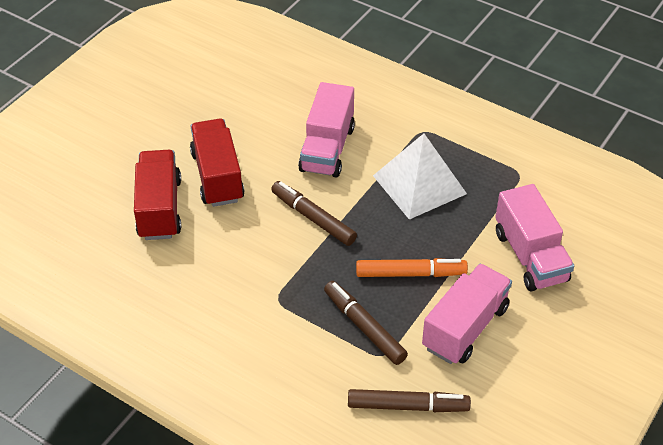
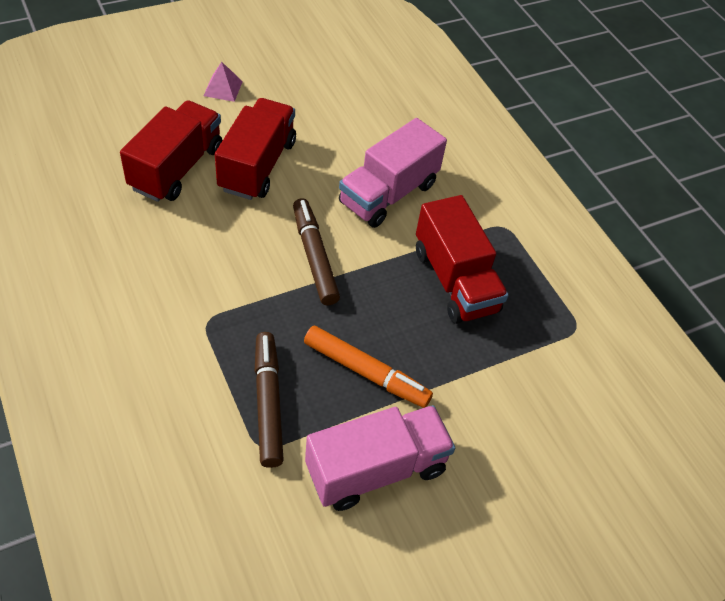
camera: 25 degrees right, 5 degrees up
brown marker [348,389,471,412] -> none
white pyramid [373,134,467,220] -> red truck [416,195,509,324]
pink truck [495,184,574,292] -> none
none -> pink pyramid [204,62,243,102]

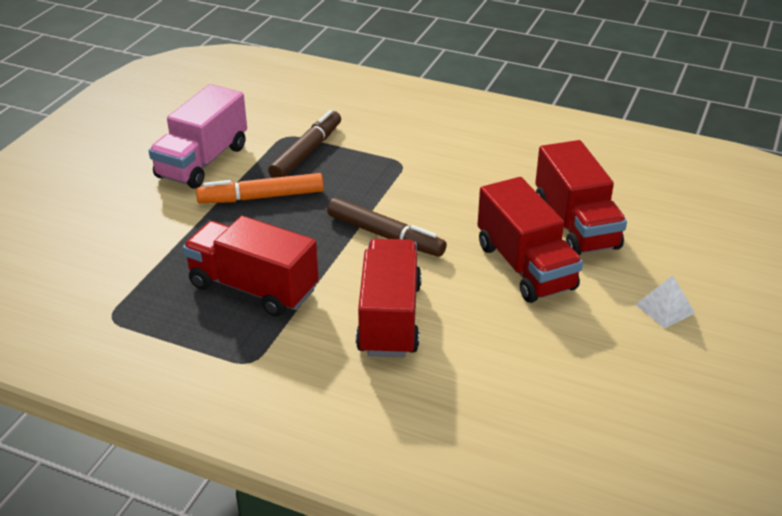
camera: 145 degrees right, 15 degrees down
pink pyramid [204,62,243,102] -> white pyramid [635,275,695,328]
brown marker [255,332,284,468] -> brown marker turned 105 degrees counterclockwise [268,110,341,178]
pink truck [339,118,447,228] -> red truck [356,239,422,357]

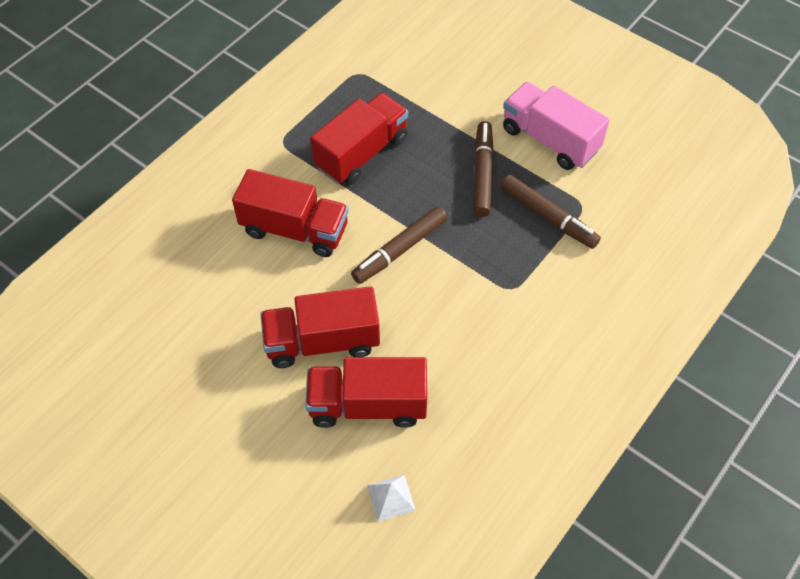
camera: 105 degrees right, 20 degrees up
orange marker [196,173,324,203] -> brown marker [473,121,493,217]
white pyramid [635,275,695,328] -> white pyramid moved to [367,475,416,522]

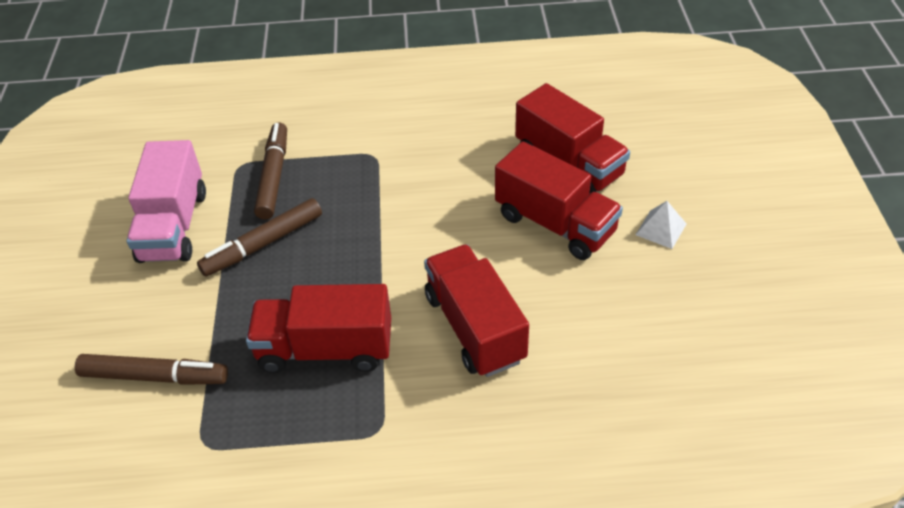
camera: 130 degrees left, 10 degrees down
brown marker [351,206,447,284] -> brown marker moved to [75,354,228,385]
white pyramid [367,475,416,522] -> white pyramid moved to [635,201,686,249]

